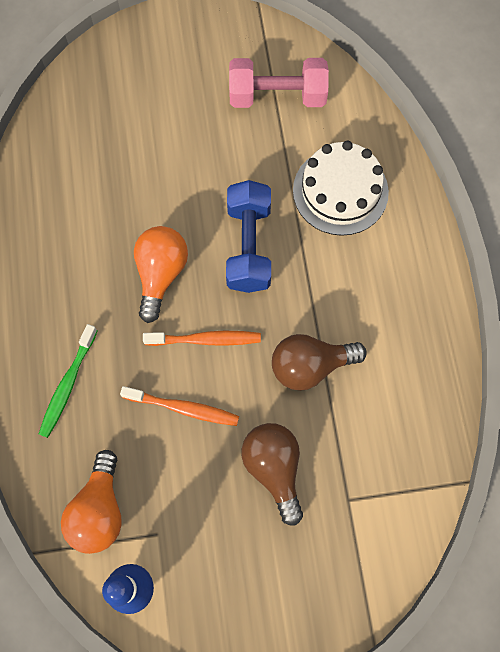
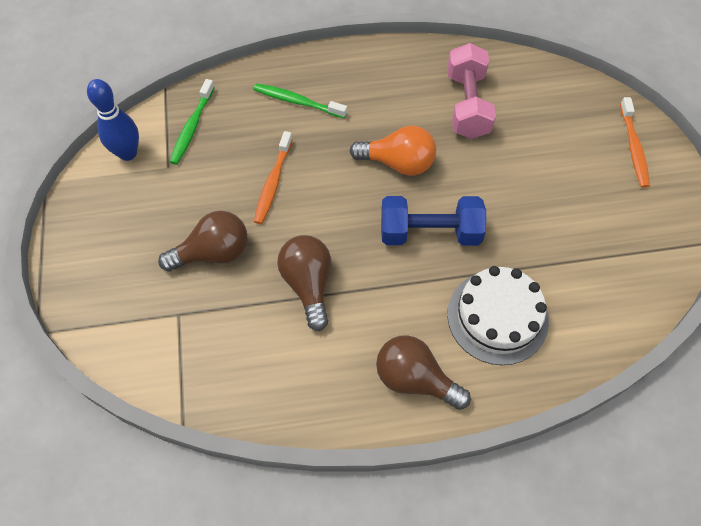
camera: 90 degrees right, 10 degrees down
orange light bulb [61,450,121,554] -> green toothbrush [170,79,215,165]
orange toothbrush [143,331,261,346] -> orange toothbrush moved to [620,97,650,188]
pink dumbbell [229,58,329,108] -> pink dumbbell moved to [447,43,496,139]
none -> brown light bulb [376,335,471,410]

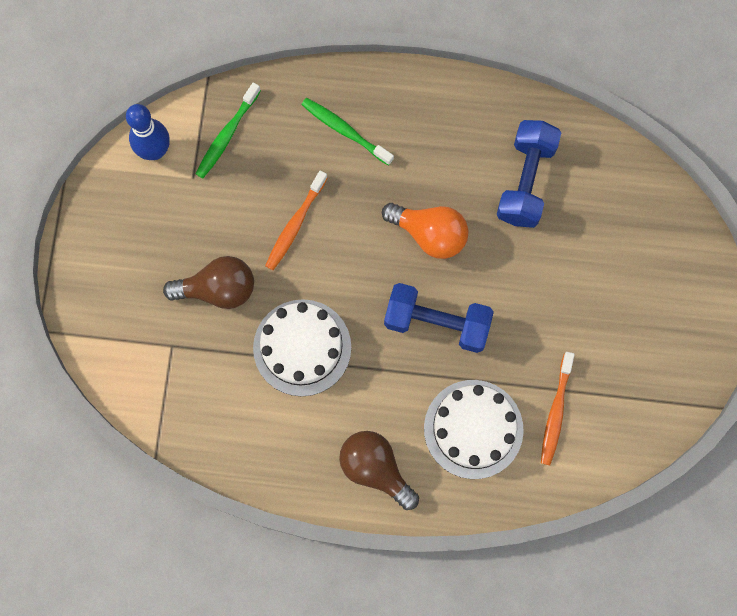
camera: 15 degrees right, 15 degrees up
brown light bulb [277,235,331,331] -> white cake [253,299,351,396]
pink dumbbell [447,43,496,139] -> blue dumbbell [497,120,561,228]
orange toothbrush [620,97,650,188] -> orange toothbrush moved to [541,352,575,465]

